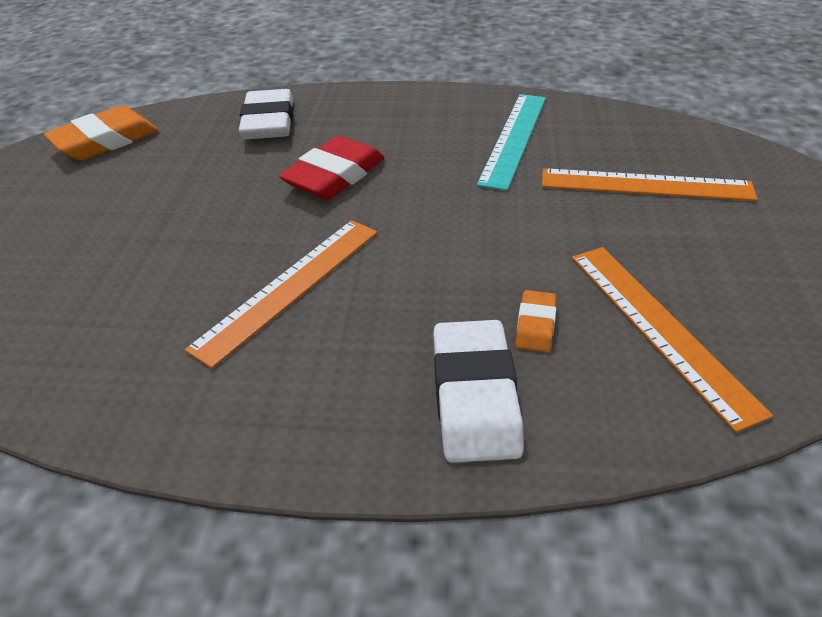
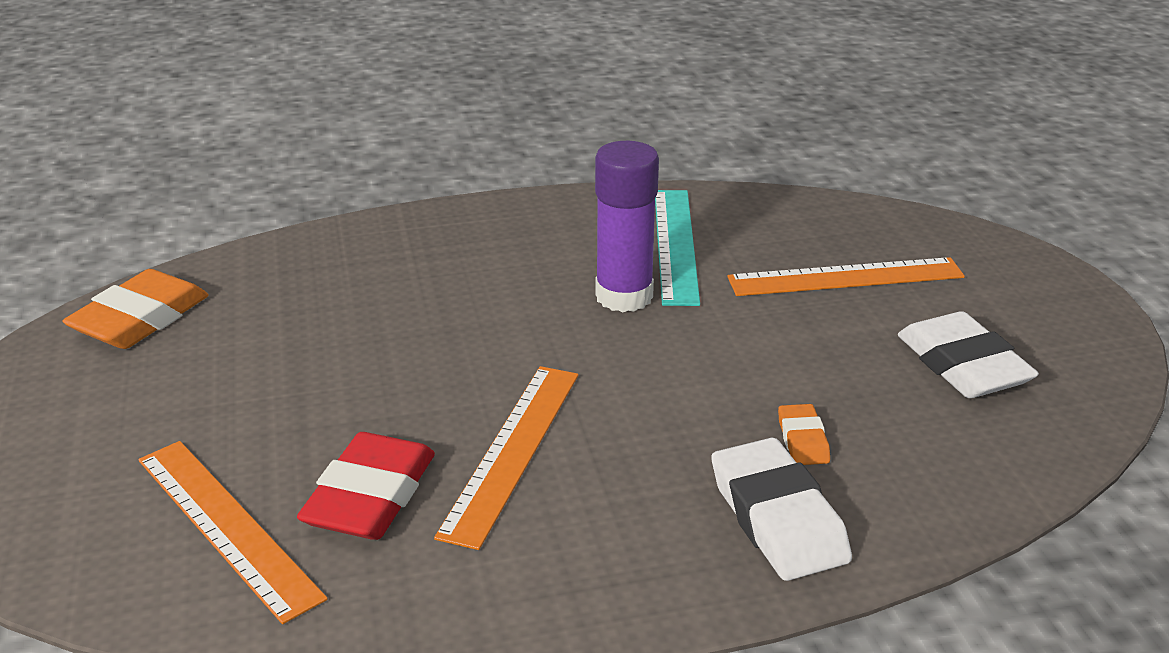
camera: 20 degrees left, 10 degrees down
white eraser [239,89,293,139] -> white eraser moved to [898,311,1039,398]
red eraser [279,136,384,200] -> red eraser moved to [297,432,435,540]
orange ruler [572,247,773,433] -> orange ruler moved to [138,441,328,624]
none -> purple glue stick [595,141,659,312]

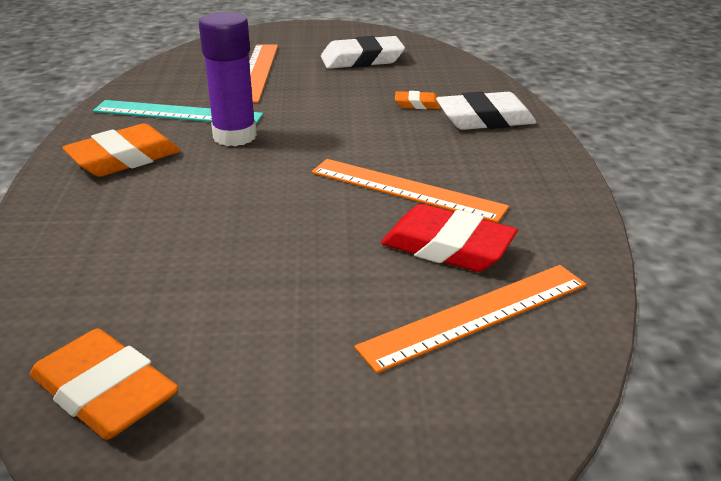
camera: 80 degrees left, 0 degrees up
none -> orange eraser [62,123,181,177]

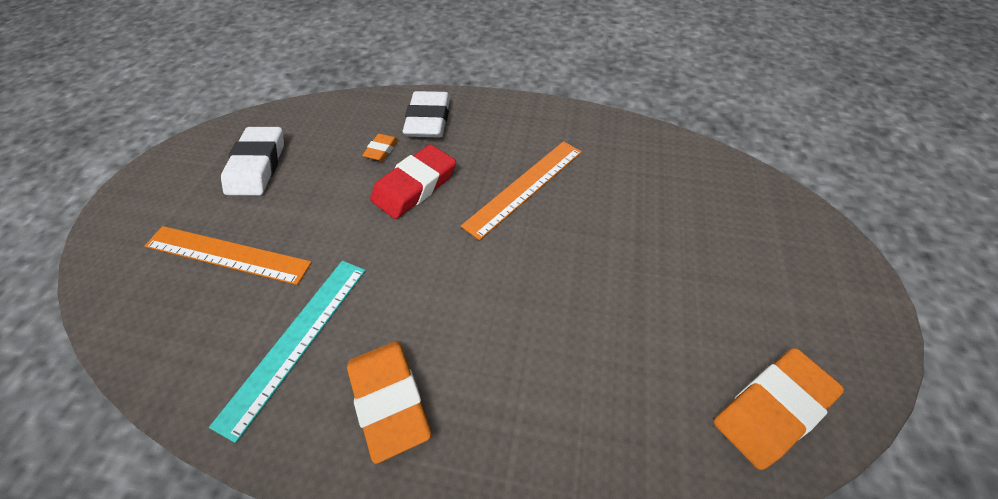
camera: 75 degrees left, 20 degrees up
purple glue stick [199,12,257,146] -> none
orange ruler [354,265,587,373] -> none
red eraser [381,204,518,272] -> red eraser moved to [370,144,456,219]

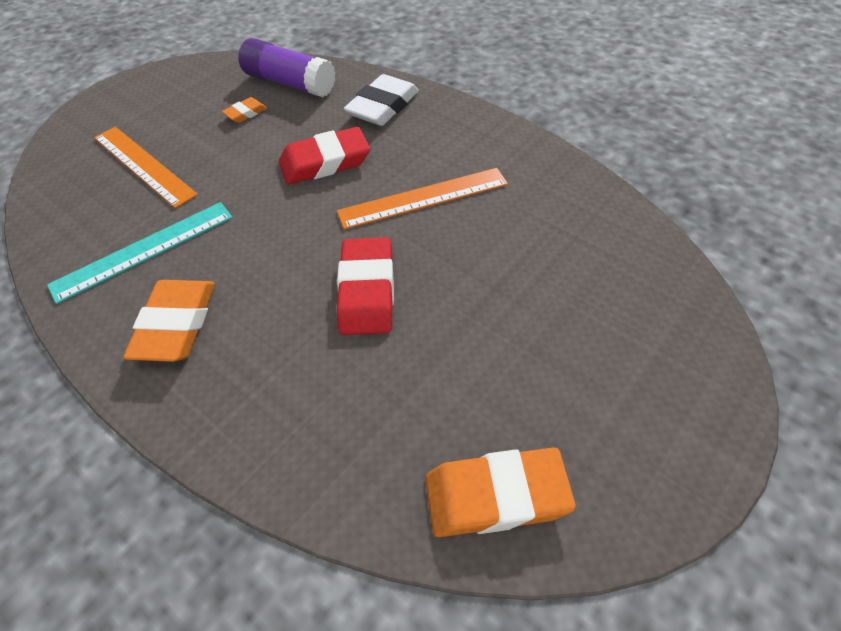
camera: 30 degrees right, 0 degrees up
white eraser [221,127,284,195] -> none
orange eraser [362,134,398,161] -> orange eraser moved to [222,97,267,123]
none -> purple glue stick [238,38,336,97]
none -> red eraser [337,237,394,335]

